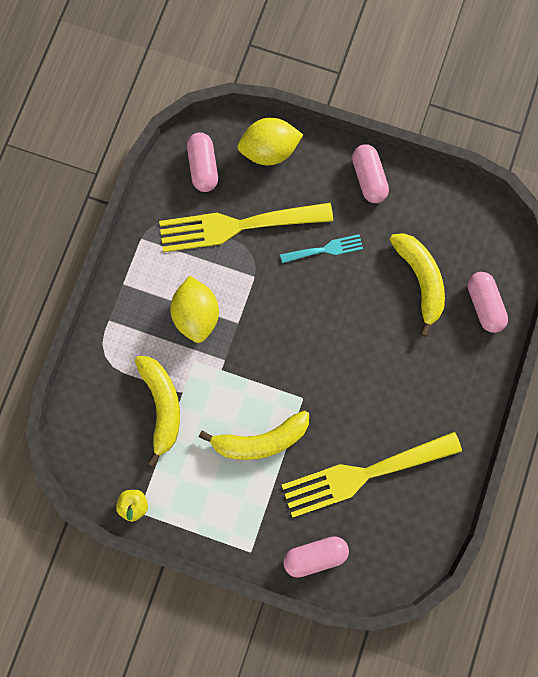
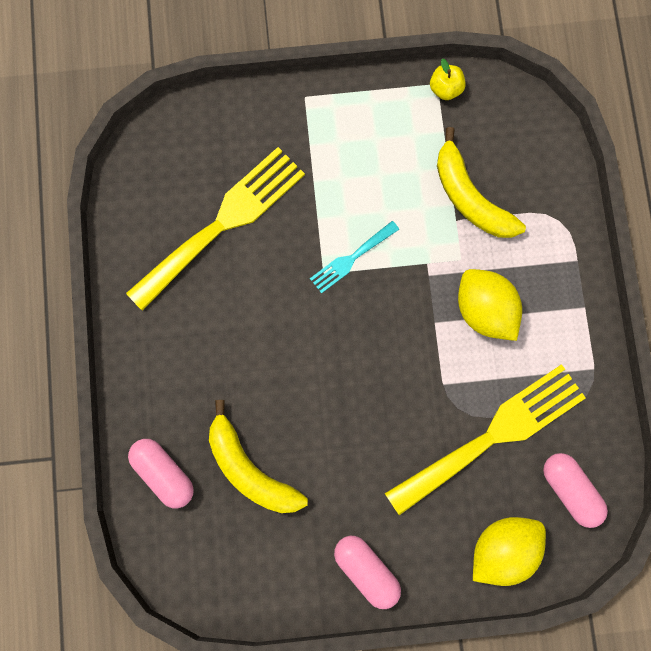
camera: 155 degrees right, 0 degrees up
yellow banana [199,410,309,460] -> none
turquoise fork [280,234,363,263] -> turquoise fork moved to [310,221,399,294]
pink capsule [283,536,349,578] -> none

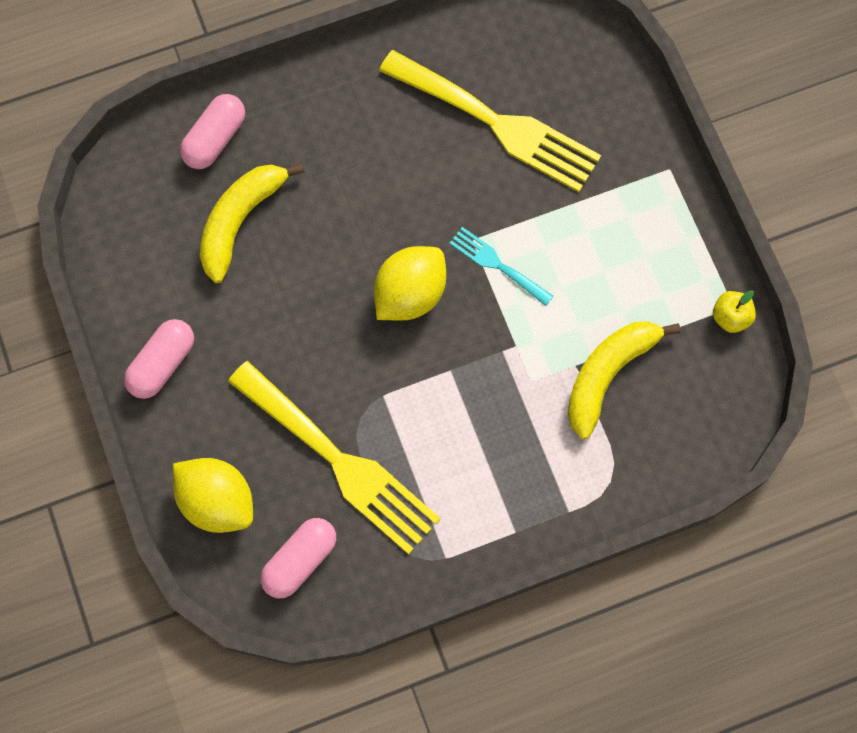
camera: 75 degrees right, 5 degrees down
yellow lemon [458,269,522,341] -> yellow lemon moved to [374,246,446,320]

